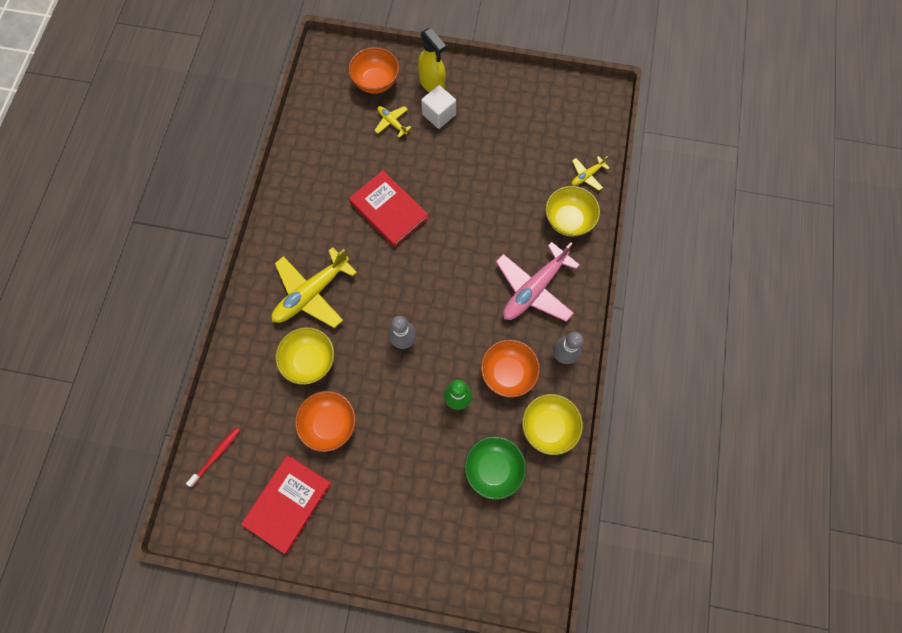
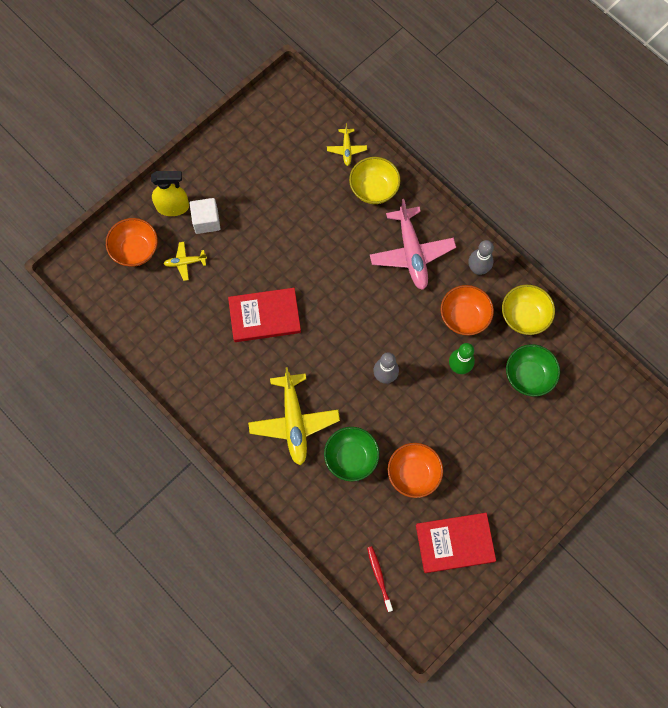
camera: 55 degrees left, 0 degrees up
red book [241,455,332,554] -> red book turned 75 degrees counterclockwise [416,513,496,573]
yellow bowl [276,327,334,385] -> green bowl [324,427,379,481]

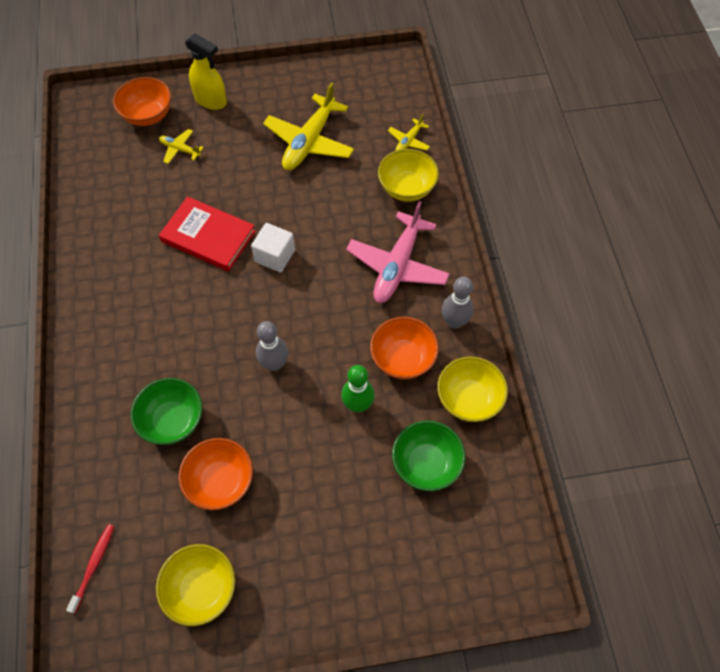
camera: 35 degrees right, 10 degrees down
white cube [190,198,221,234] -> white cube moved to [251,223,295,273]
yellow plane [248,367,340,465] -> yellow plane moved to [263,82,354,170]
red book [416,513,496,573] -> yellow bowl [156,544,235,626]

